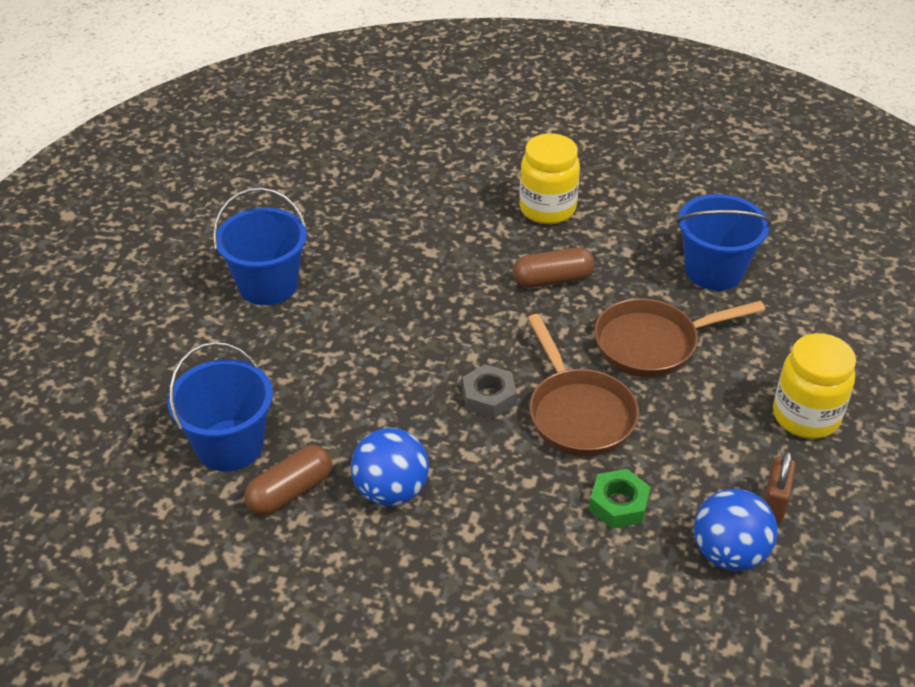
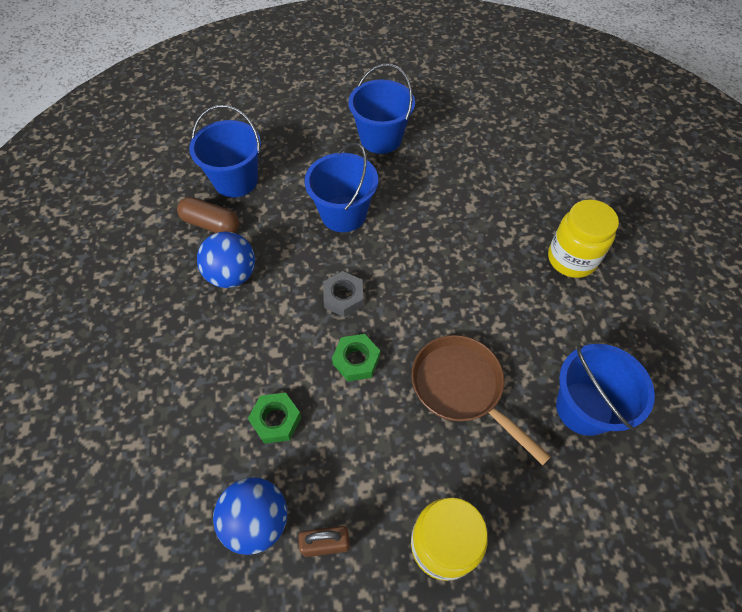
camera: 65 degrees right, 15 degrees up
brown capsule [513,247,594,288] -> none
brown pan [527,314,639,457] -> green nut [332,334,380,382]
none -> blue bucket [305,142,378,232]

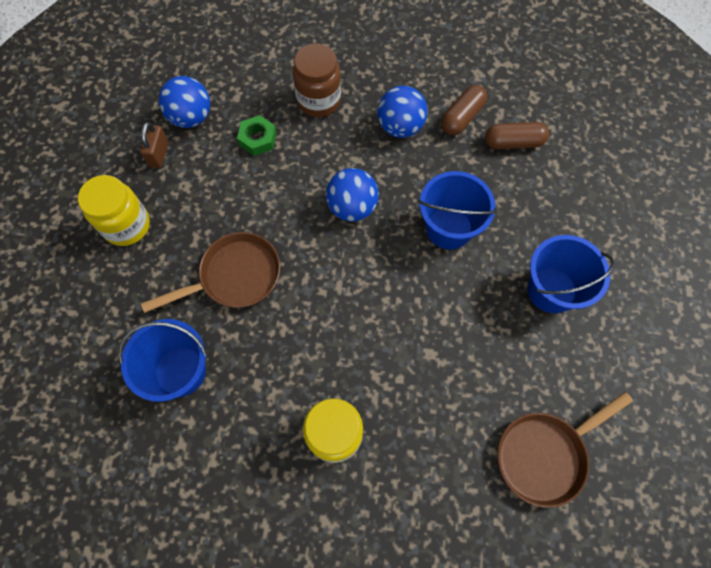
camera: 105 degrees right, 10 degrees up
blue bucket [189,105,261,197] -> brown capsule [485,122,549,149]
grey nut [323,271,364,317] -> blue ball [326,168,379,222]
green nut [332,334,380,382] -> none
none -> brown jar [293,44,341,117]
none -> brown pan [497,392,633,508]

